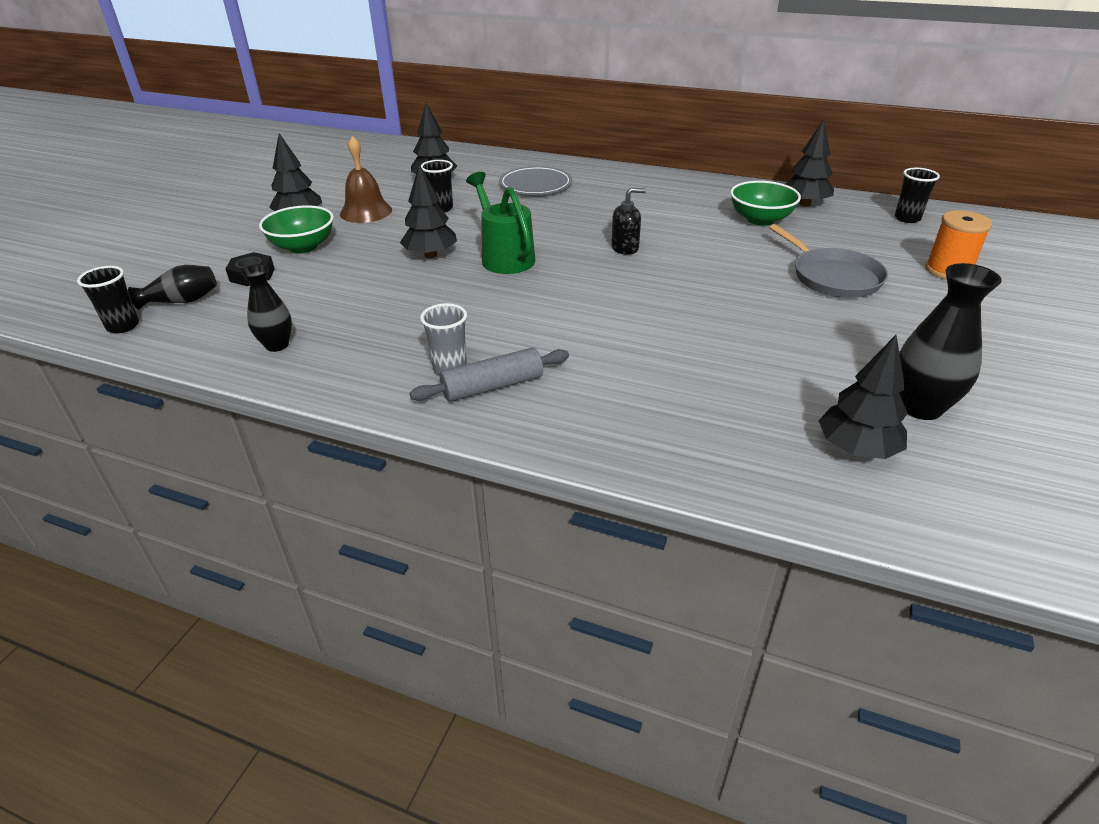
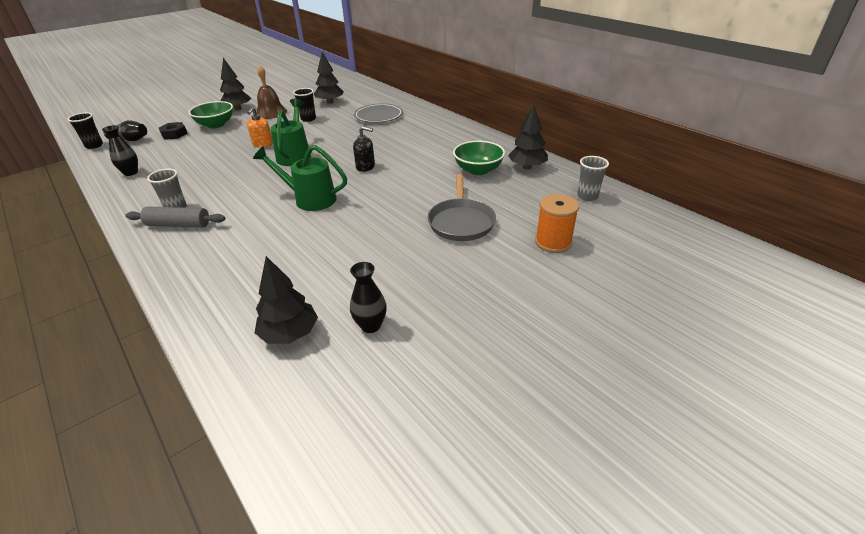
camera: 30 degrees right, 0 degrees up
black tree [400,164,457,258] -> orange soap dispenser [247,107,273,148]
black cup [895,168,940,223] -> grey cup [577,156,609,201]
black vase [899,263,1002,420] -> black vase [350,262,387,333], size x0.64
none -> green watering can [253,145,347,211]

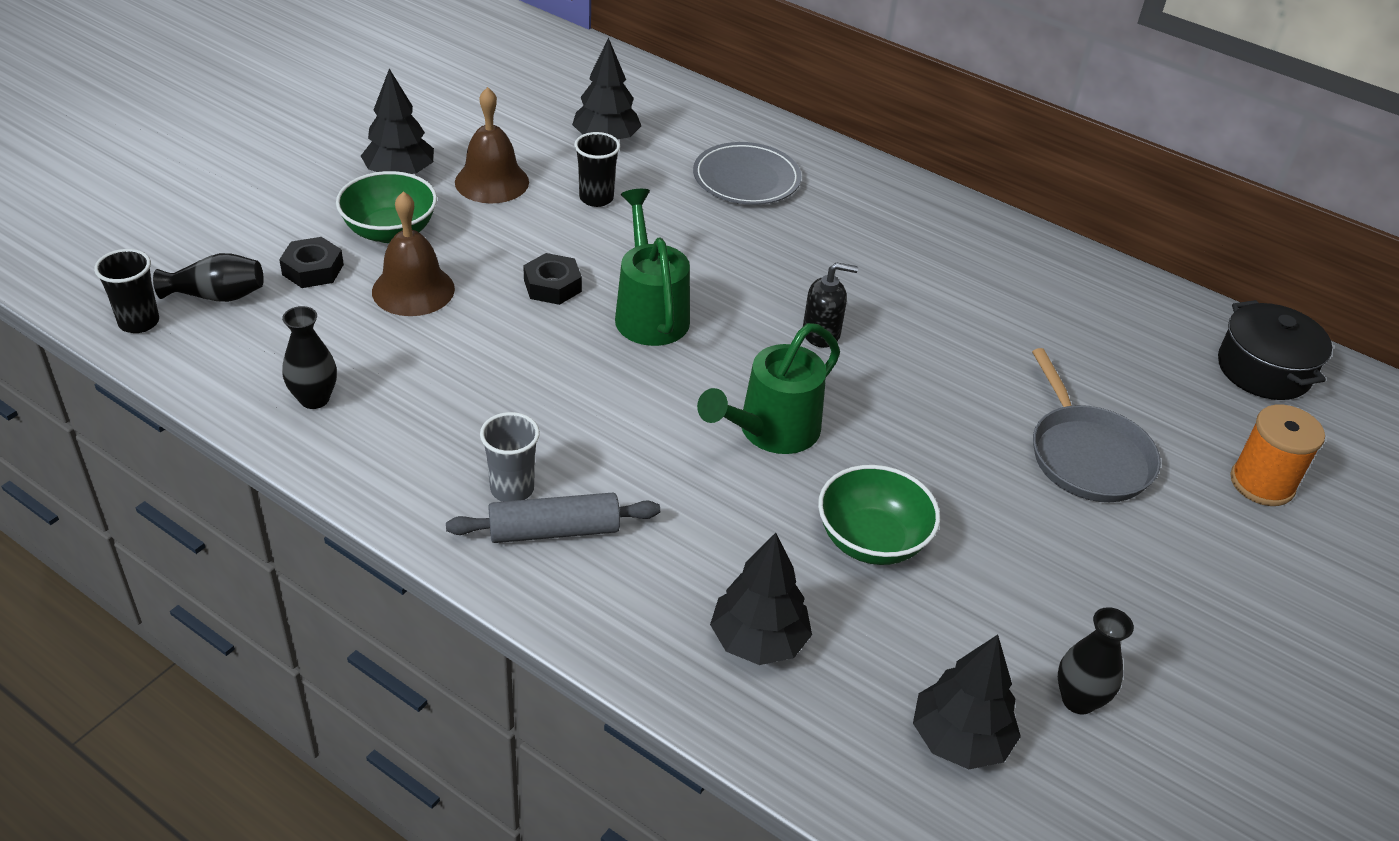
camera: 20 degrees left, 5 degrees up
orange soap dispenser [247,107,273,148] -> black nut [523,253,582,305]
green watering can [253,145,347,211] -> green watering can turned 45 degrees counterclockwise [697,323,840,454]
green bowl [453,141,505,175] -> green bowl moved to [818,465,940,565]
black tree [508,105,548,169] -> black tree moved to [710,533,812,665]
grey cup [577,156,609,201] -> black pot [1218,300,1332,400]
none -> brown bell [372,191,455,316]

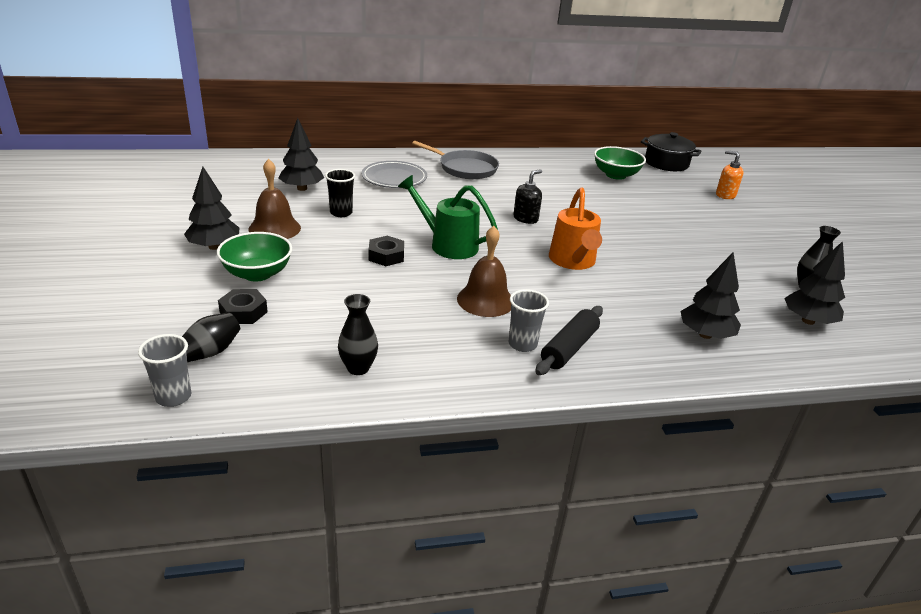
camera: 45 degrees left, 10 degrees down
black cup [94,249,159,333] -> grey cup [138,334,191,407]
brown bell [372,191,455,316] -> brown bell moved to [457,226,511,317]
grey rolling pin [446,493,660,543] -> black rolling pin [536,306,603,375]
green watering can [697,323,840,454] -> orange watering can [549,187,602,270]
green bowl [818,465,940,565] -> green bowl moved to [594,146,646,180]
grey pan [1032,348,1161,502] -> grey pan moved to [412,141,499,179]
orange spool [1230,405,1325,506] -> orange soap dispenser [716,150,744,199]

